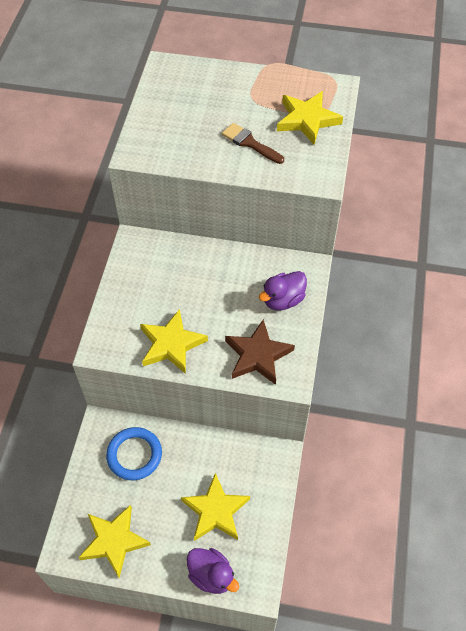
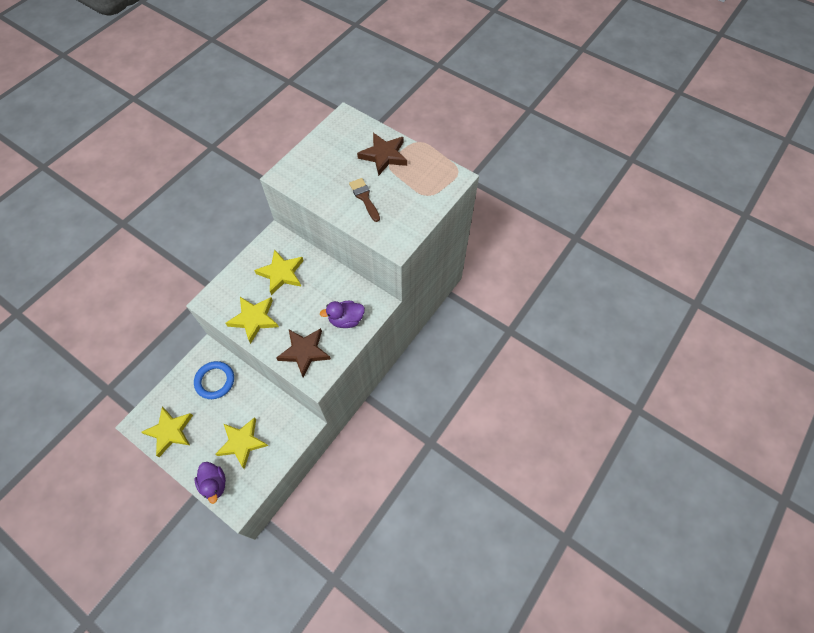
camera: 25 degrees right, 5 degrees up
yellow star [277,91,343,145] -> yellow star moved to [254,249,304,295]
none -> brown star [357,133,407,176]

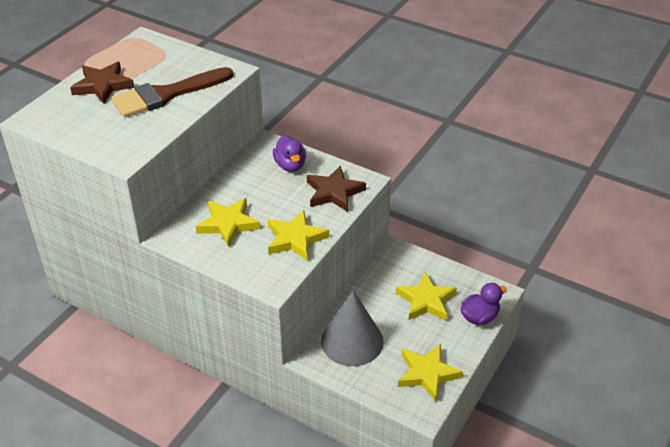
camera: 95 degrees left, 20 degrees down
blue ring [194,361,234,399] -> grey cone [321,290,384,366]
brown brush [349,178,380,222] -> brown brush [111,67,233,117], size x1.93

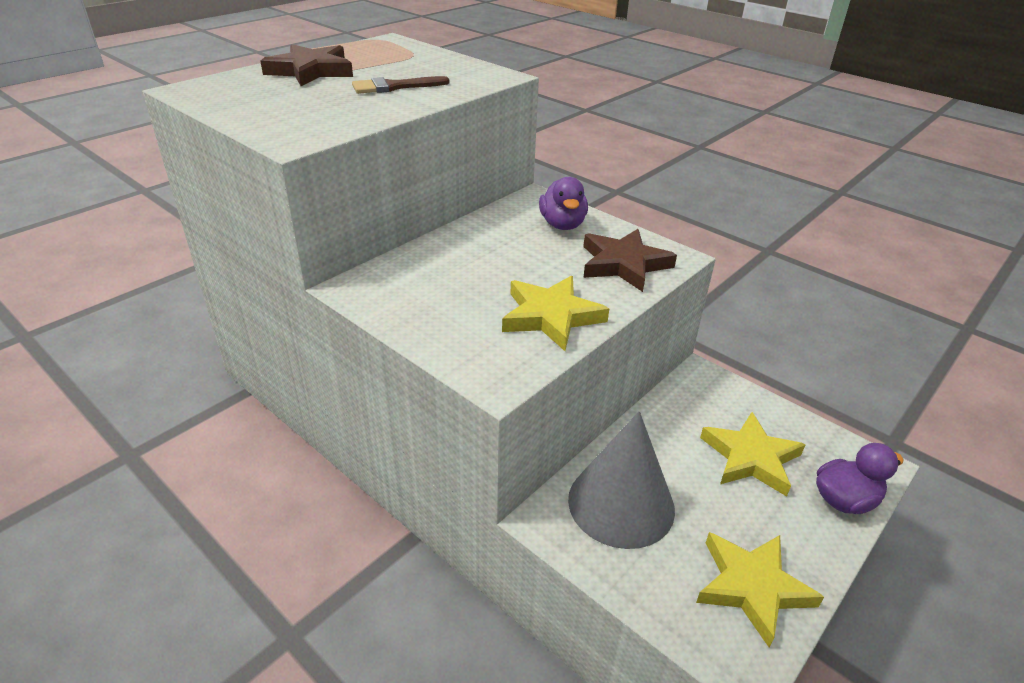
camera: 10 degrees right, 5 degrees down
brown brush [111,67,233,117] -> brown brush [352,76,450,94], size x0.52
yellow star [195,198,260,247] -> none

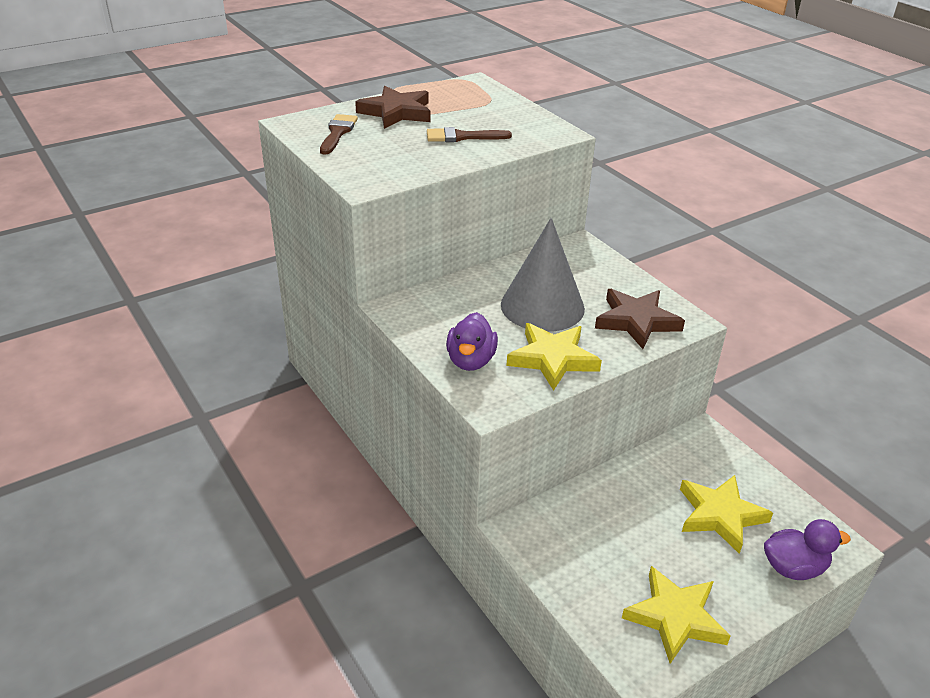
camera: 15 degrees right, 0 degrees up
purple duck [539,177,588,230] -> purple duck moved to [446,312,498,371]
grey cone [568,411,675,549] -> grey cone moved to [501,218,585,332]
none -> brown brush [320,114,358,155]

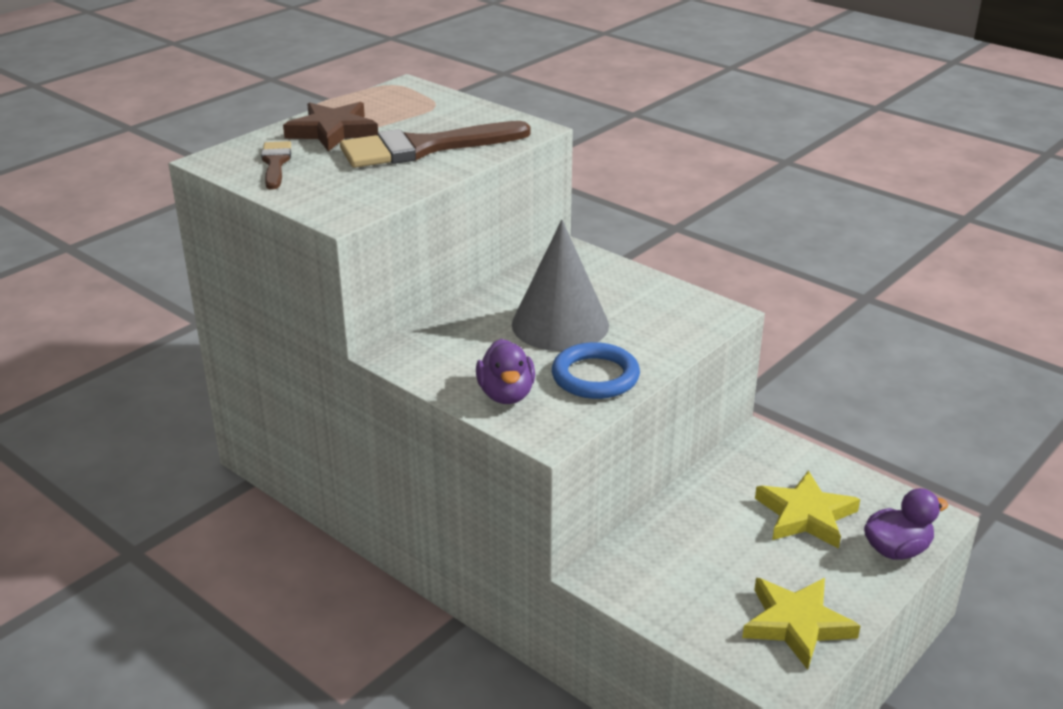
camera: 15 degrees left, 5 degrees down
brown brush [427,127,512,142] -> brown brush [340,121,531,168], size x1.93
yellow star [507,323,602,391] -> blue ring [552,342,640,399]
brown star [595,289,685,349] -> none

